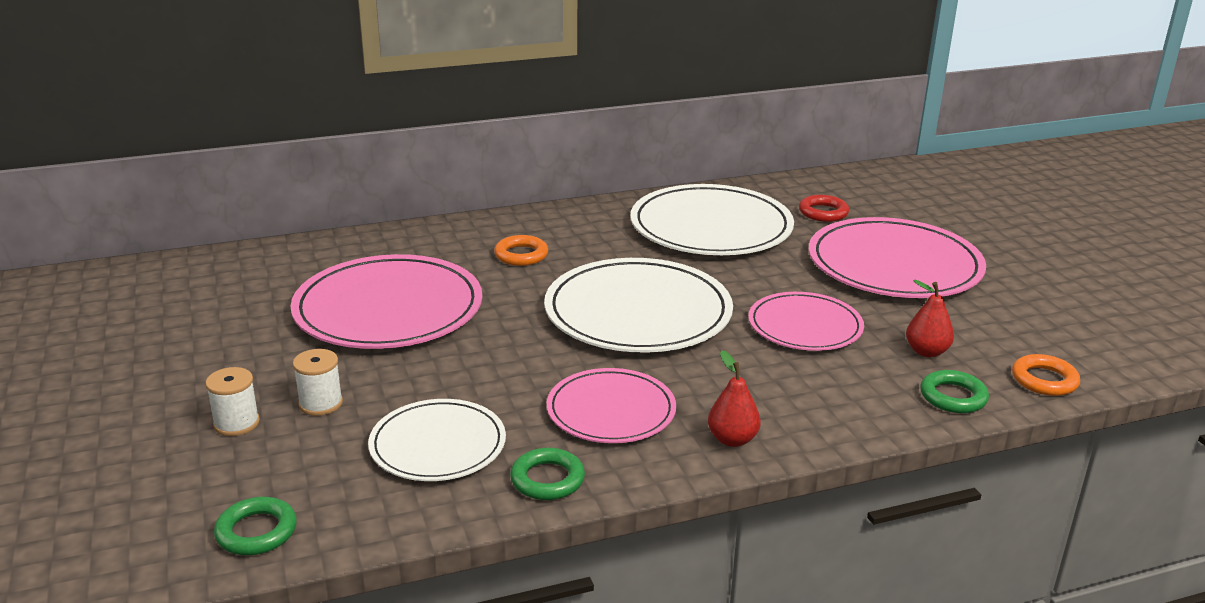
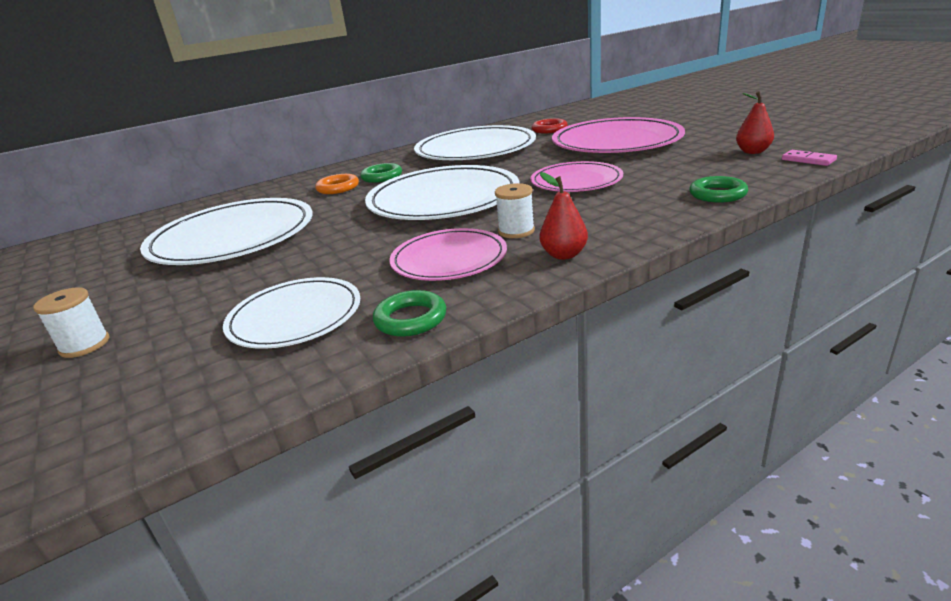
camera: 10 degrees left, 0 degrees up
green ring [214,497,297,555] -> green ring moved to [360,163,402,183]
pink plate [290,254,482,349] -> white plate [140,198,313,265]
white spool [293,349,343,416] -> white spool moved to [495,183,535,238]
red pear [906,280,954,357] -> red pear moved to [736,91,774,154]
orange ring [1012,354,1080,396] -> none
none -> pink domino [782,150,837,166]

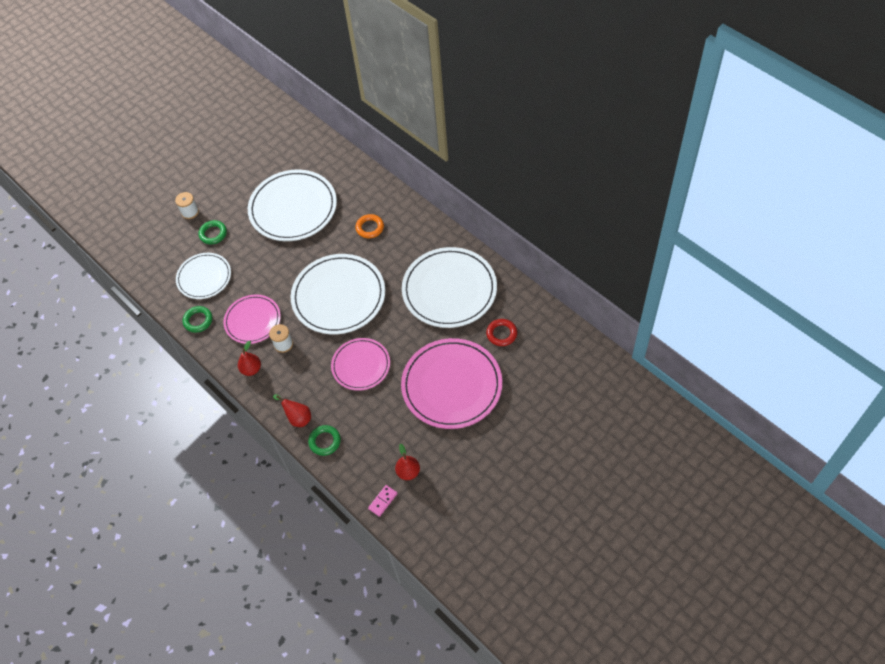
camera: 80 degrees right, 30 degrees up
green ring [360,163,402,183] -> green ring moved to [198,220,227,245]
none -> red pear [273,394,311,427]

